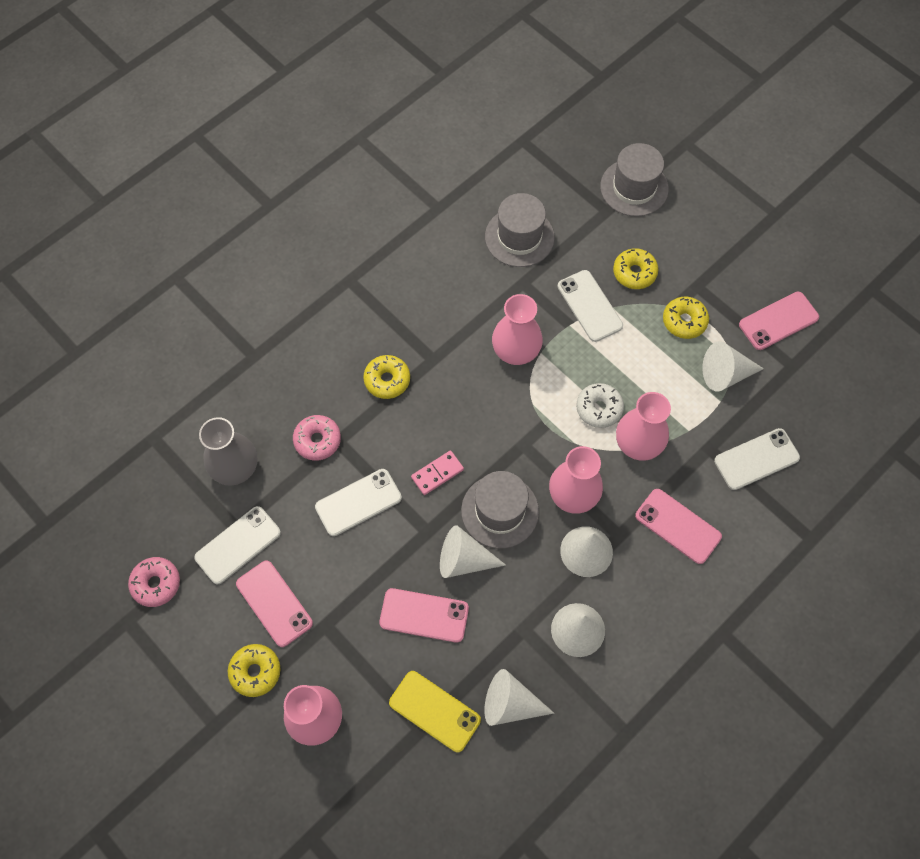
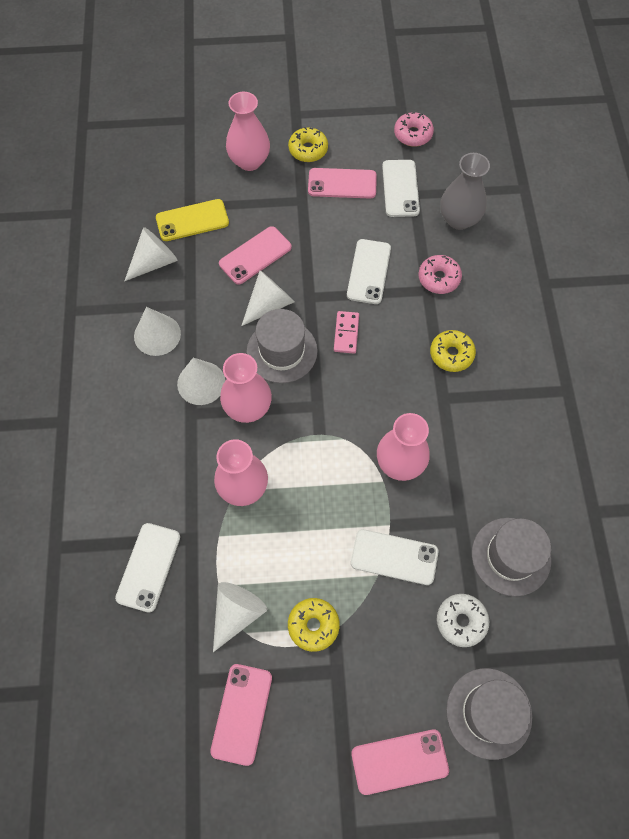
camera: 130 degrees right, 0 degrees up
white donut [576,383,624,428] -> white donut moved to [437,594,489,647]
yellow donut [613,248,658,289] -> none
pink phone [635,489,722,564] -> pink phone moved to [351,730,449,795]

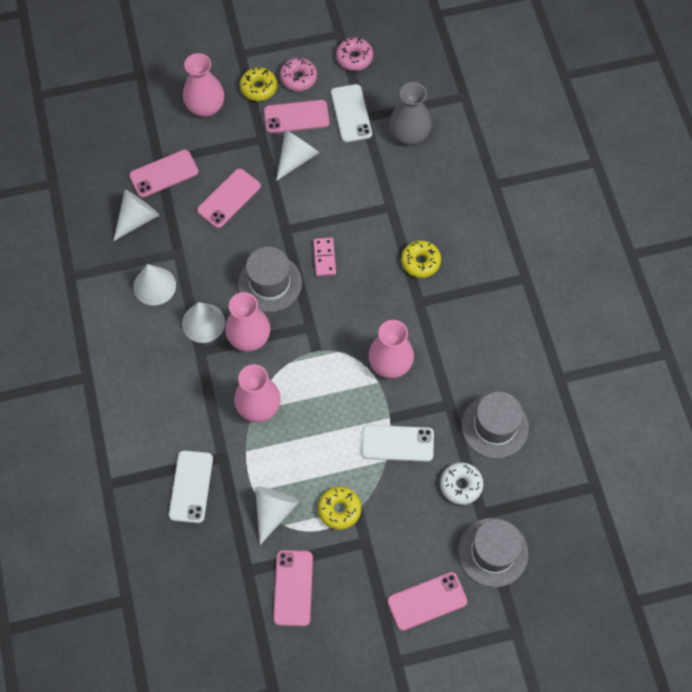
camera: 10 degrees left, 0 degrees up
yellow phone [156,199,229,241] -> pink phone [129,149,199,198]
white cone [241,270,294,326] -> white cone moved to [276,129,320,181]
white phone [347,239,391,304] -> none
pink donut [418,255,462,294] -> pink donut moved to [280,58,317,91]

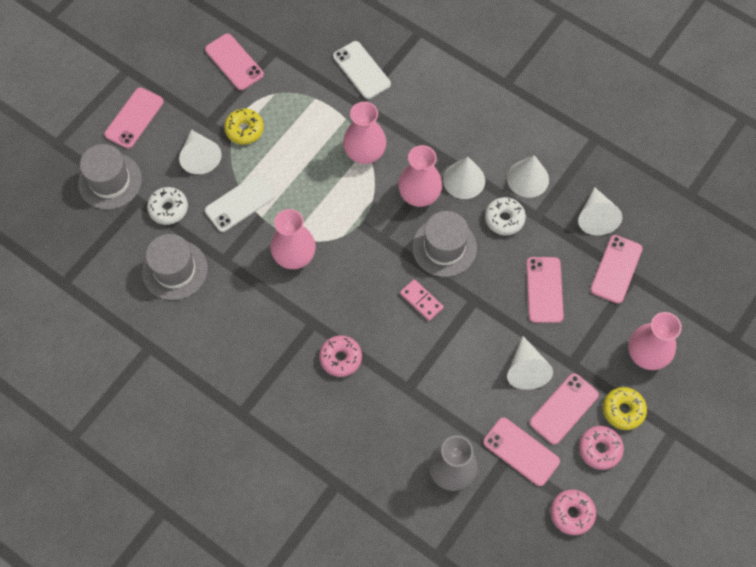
camera: 140 degrees right, 0 degrees up
white cone [255,486,299,545] -> white cone moved to [179,130,222,174]
white phone [331,84,372,142] -> pink phone [483,417,560,486]
yellow donut [401,240,441,278] -> pink donut [319,335,362,377]
none -> white donut [485,197,526,235]

